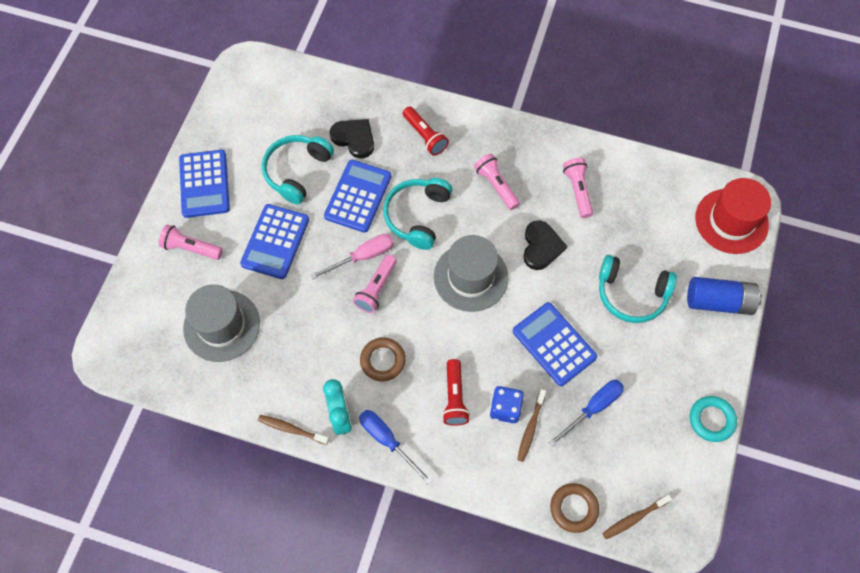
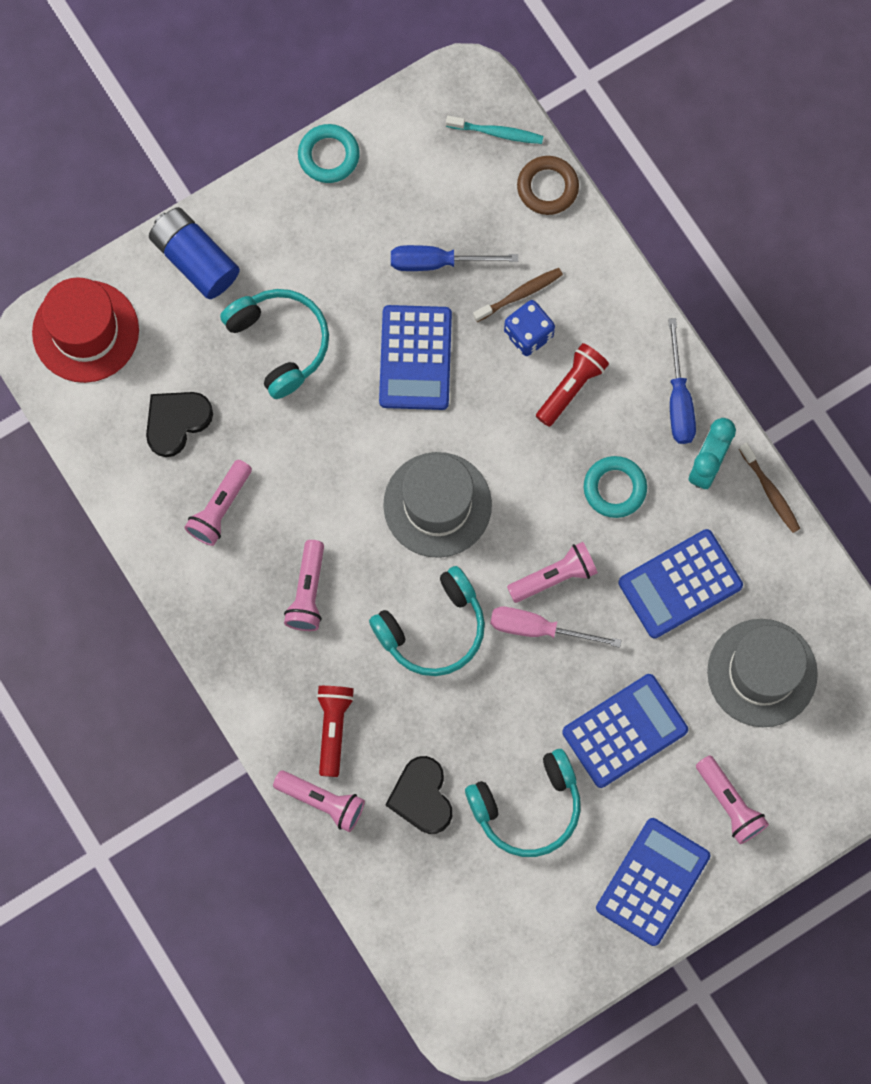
camera: 140 degrees left, 10 degrees up
blue calculator [324,160,392,233] -> blue calculator moved to [618,529,743,639]
brown ring [360,338,406,381] -> turquoise ring [584,456,647,518]
black heart [523,220,567,270] -> black heart moved to [146,392,213,457]
brown toothbrush [602,494,672,539] -> turquoise toothbrush [446,116,543,144]
none -> pink flashlight [273,770,365,832]

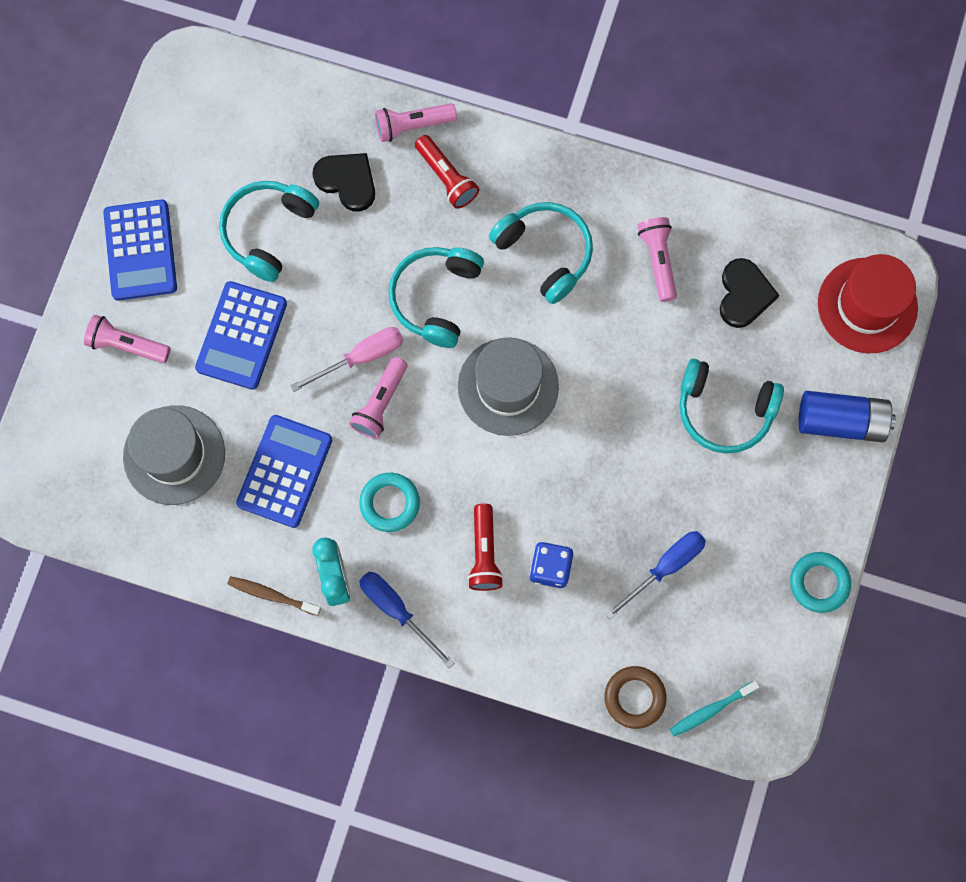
camera: 140 degrees right, 0 degrees up
pink flashlight [284,540,324,631] -> turquoise headphones [489,202,593,304]
blue calculator [379,305,452,410] -> none
brown toothbrush [473,268,563,322] -> none

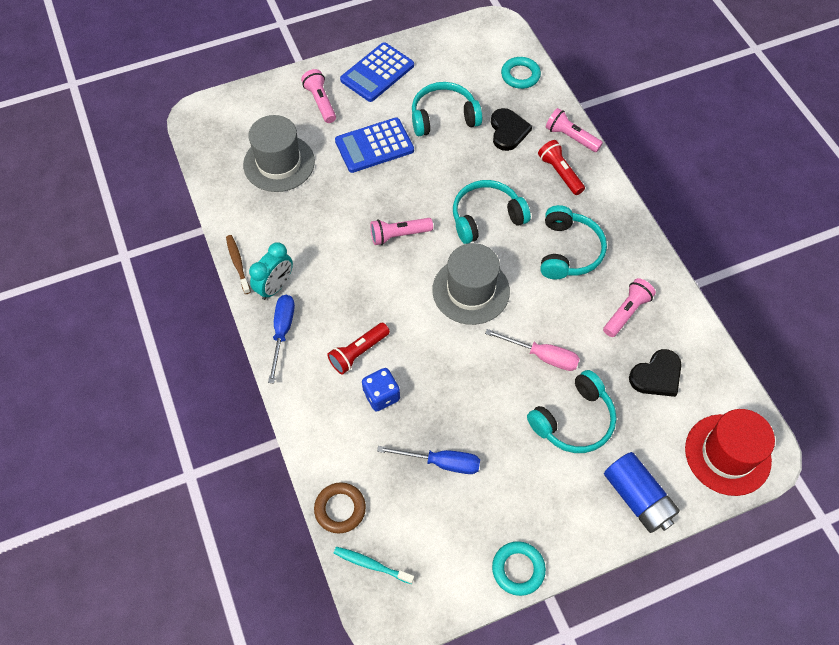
camera: 50 degrees right, 15 degrees down
blue calculator [236,415,332,528] -> none
pink screwdriver [291,327,403,392] -> pink screwdriver moved to [485,329,580,371]
turquoise ring [359,473,420,532] -> turquoise ring moved to [501,57,541,89]
red flashlight [415,135,479,209] -> red flashlight turned 135 degrees clockwise [538,140,585,195]
turquoise headphones [679,359,784,454] -> turquoise headphones turned 105 degrees counterclockwise [527,370,617,453]

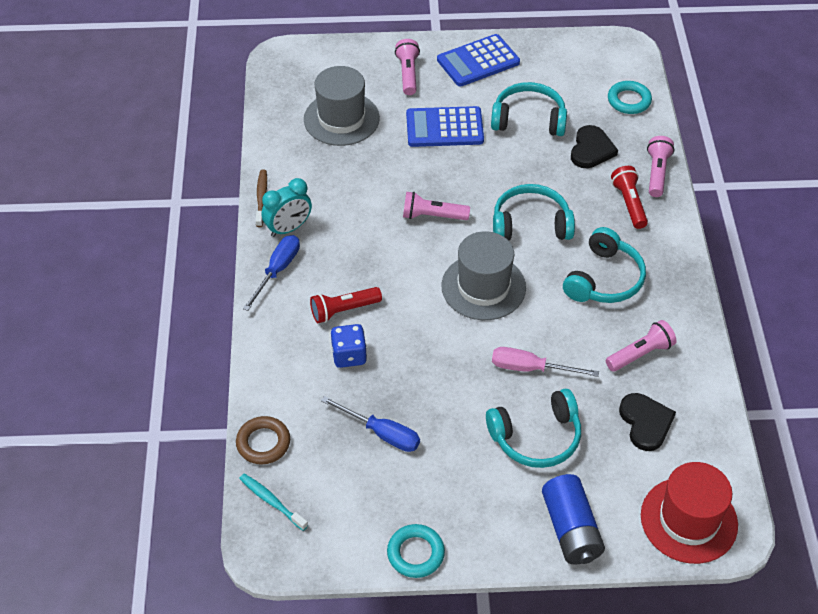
camera: 20 degrees right, 10 degrees down
pink screwdriver [485,329,580,371] -> pink screwdriver turned 150 degrees clockwise [492,347,599,377]
pink flashlight [546,108,603,152] -> pink flashlight turned 45 degrees clockwise [647,136,674,197]
black heart [629,349,681,397] -> black heart turned 90 degrees counterclockwise [619,393,676,451]

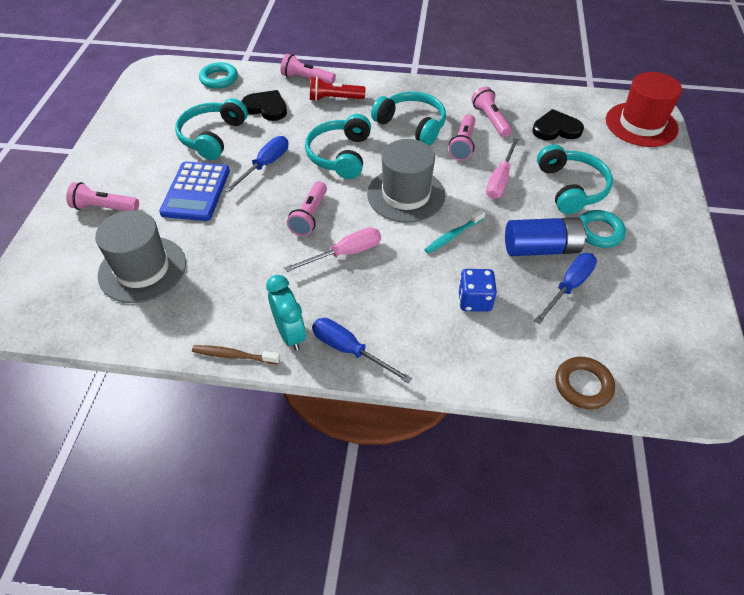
camera: 80 degrees left, 0 degrees up
turquoise toothbrush [239,474,308,531] -> turquoise toothbrush moved to [424,209,485,254]
red flashlight [310,287,382,323] -> none
turquoise ring [387,524,445,578] -> turquoise ring moved to [579,210,626,248]
blue calculator [437,34,520,87] -> none
blue battery [542,474,605,565] -> blue battery moved to [505,217,587,256]
none -> blue screwdriver [225,136,288,192]
none -> pink screwdriver [285,227,381,272]
none -> pink flashlight [449,114,476,161]

